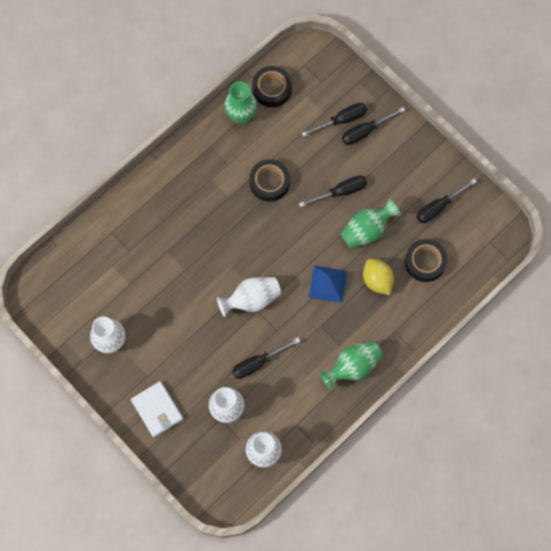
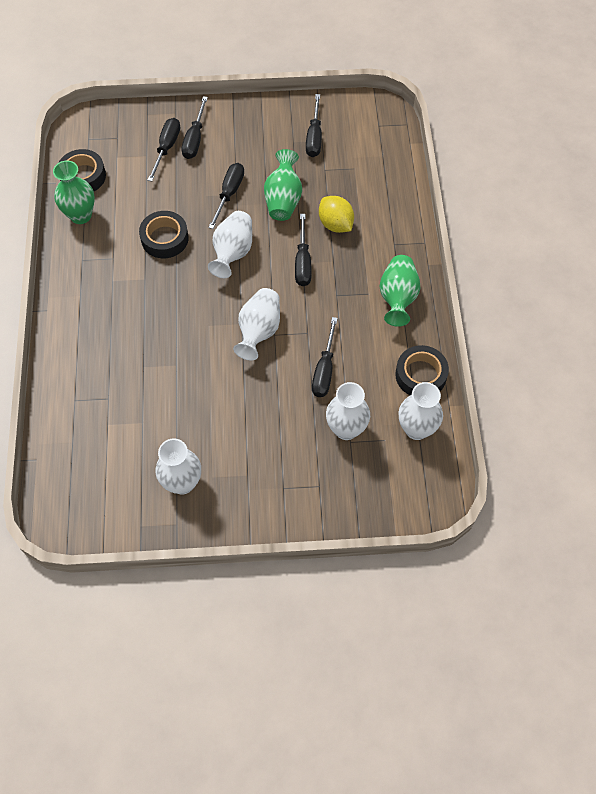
camera: 50 degrees left, 10 degrees down
white wallet [131,381,183,437] -> none
blue pyramid [309,266,347,303] -> black screwdriver [295,214,312,286]
yellow lemon [363,259,394,295] -> yellow lemon turned 45 degrees clockwise [319,196,354,233]
black tape [405,239,447,282] -> black tape moved to [395,345,449,395]
none -> white vase [208,211,252,278]

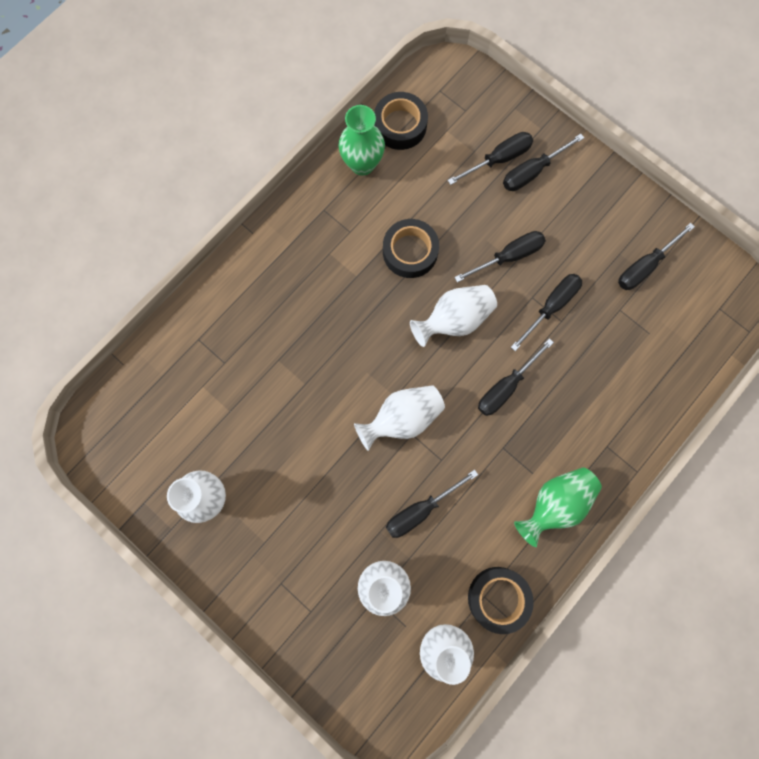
camera: 45 degrees right, 15 degrees up
green vase [264,149,302,221] -> black screwdriver [511,274,582,351]
yellow lemon [319,196,354,233] -> none

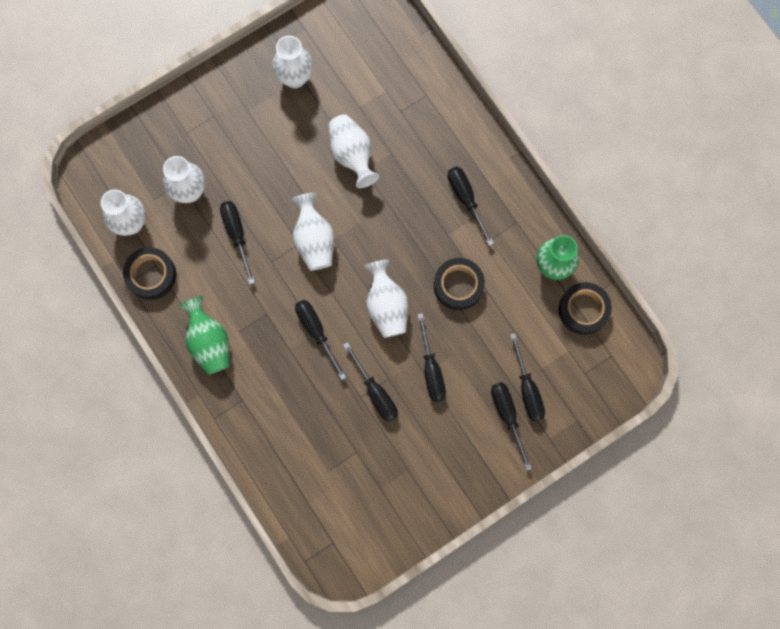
camera: 105 degrees right, 0 degrees up
black screwdriver [618,223,695,290] -> black screwdriver moved to [448,167,494,246]
none -> white vase [328,115,379,188]

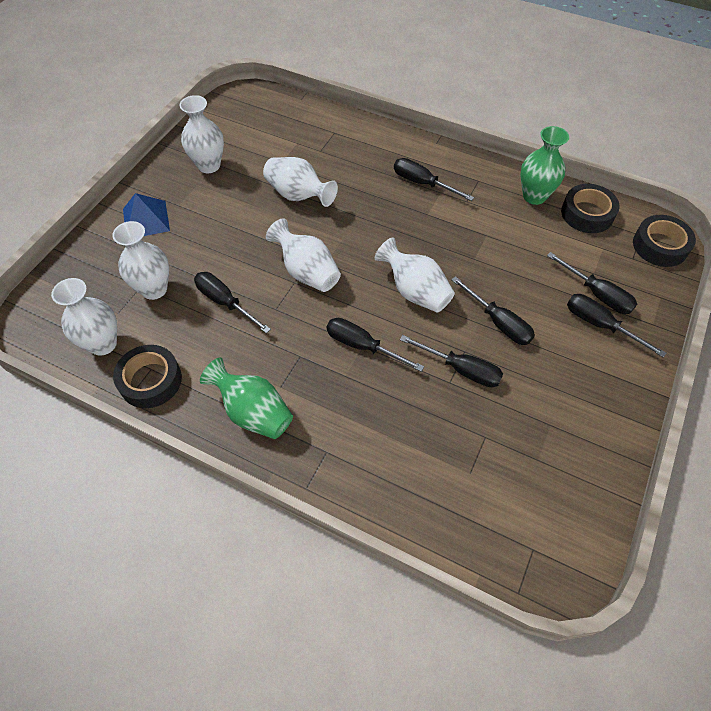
camera: 30 degrees left, 20 degrees down
black tape [434,258,485,310] -> black tape moved to [633,215,696,267]
none -> blue pyramid [123,193,170,236]

